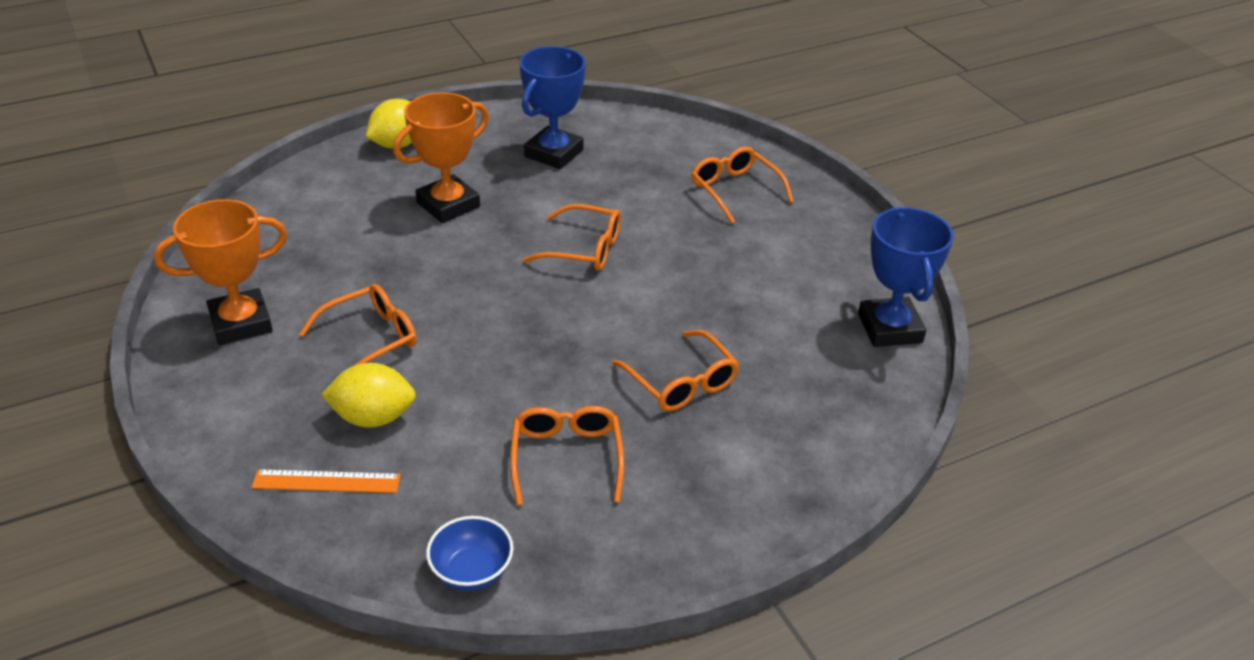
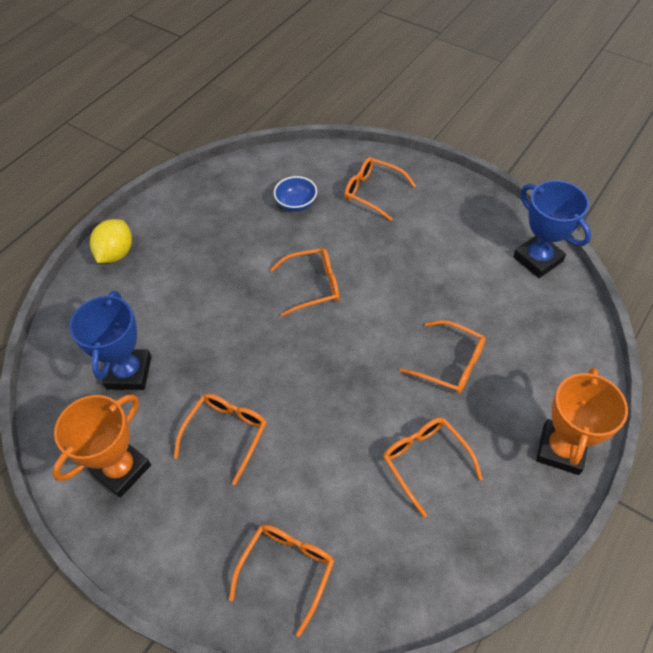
camera: 25 degrees left, 15 degrees up
orange ruler [251,469,401,493] -> orange glasses [229,524,334,637]
yellow lemon [321,363,416,428] -> none
orange trophy [393,92,489,223] -> orange trophy moved to [536,367,628,475]
blue bowl [426,516,513,591] -> blue bowl moved to [274,176,317,212]
blue trophy [520,46,586,169] -> blue trophy moved to [69,291,151,390]

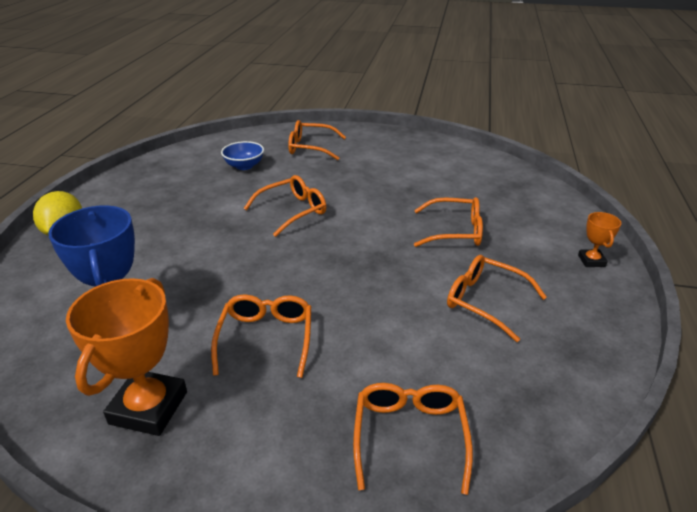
camera: 25 degrees left, 20 degrees down
blue trophy [513,180,591,278] -> none
orange trophy [536,367,628,475] -> orange trophy [578,212,622,267], size x0.49

